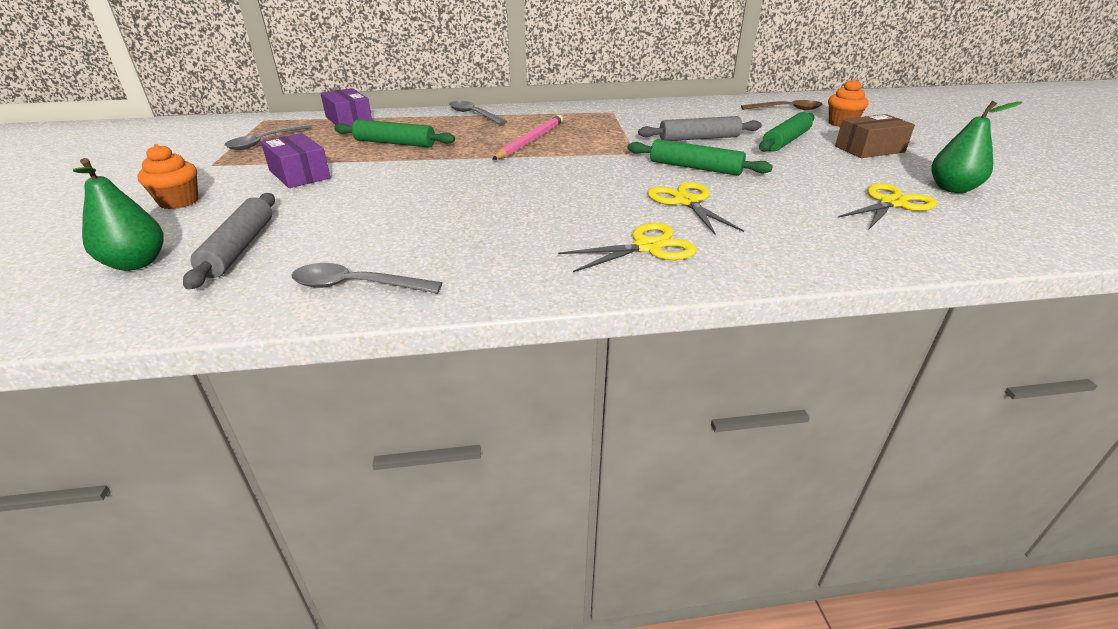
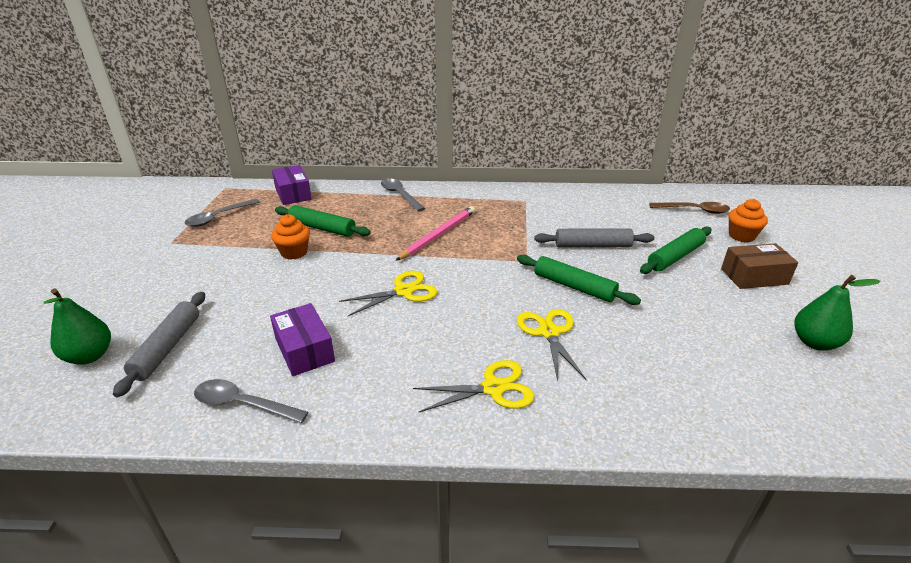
camera: 10 degrees right, 0 degrees up
orange cupcake [137,144,199,209] -> orange cupcake moved to [271,214,310,260]
purple box [261,133,331,188] -> purple box moved to [270,303,335,376]
yellow scissors [838,183,937,230] -> yellow scissors moved to [339,271,437,316]

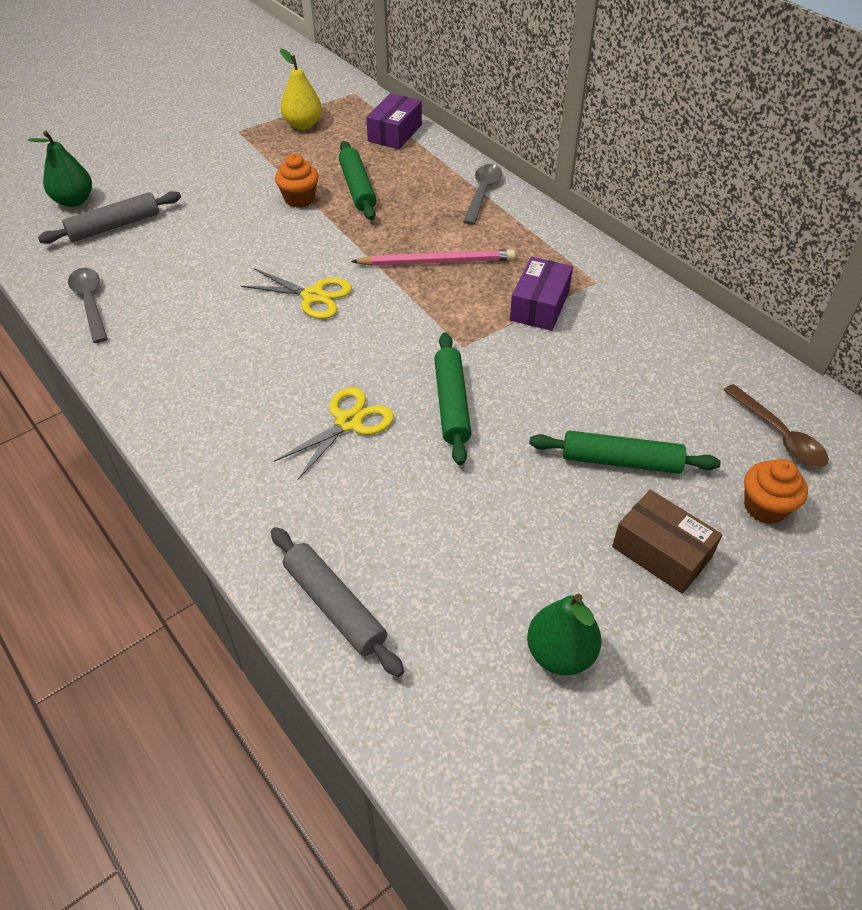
camera: 50 degrees right, 15 degrees up
grey spoon [185,199,260,227] -> yellow pear [280,49,322,130]
purple box [270,303,335,376] -> purple box moved to [510,257,573,331]
yellow scissors [413,360,534,413] -> none
grey rolling pin [534,229,655,247] -> grey rolling pin moved to [271,527,404,677]

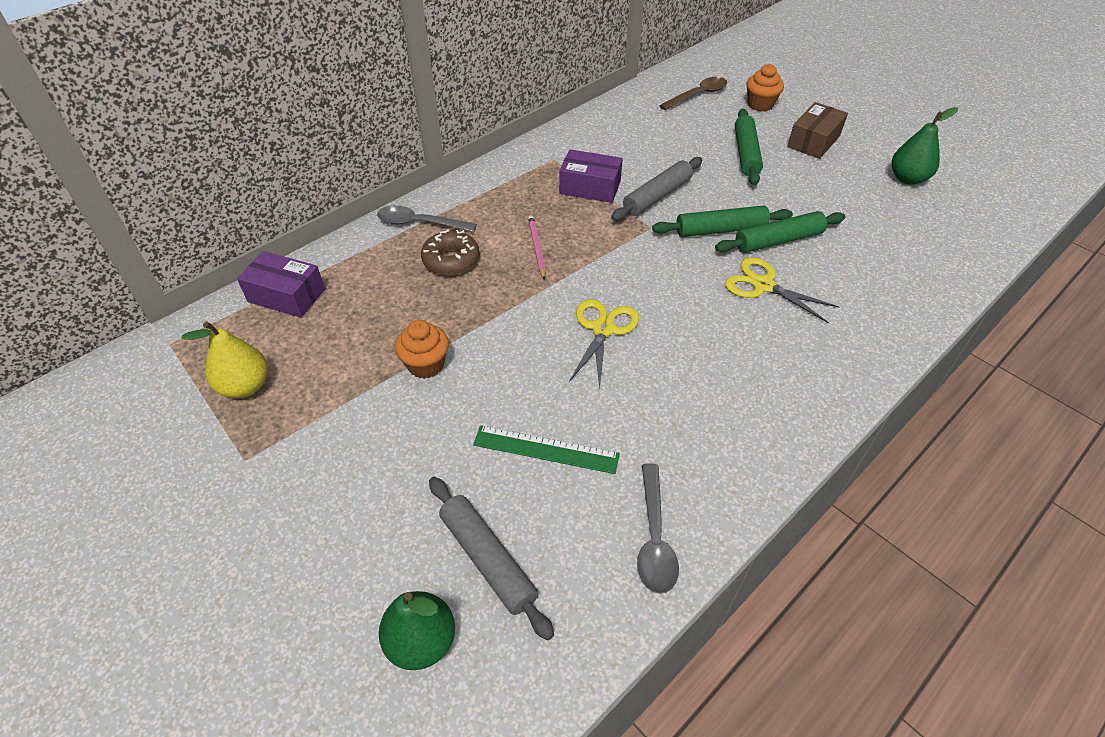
camera: 95 degrees left, 0 degrees up
grey spoon [68,268,108,343] -> grey spoon turned 60 degrees counterclockwise [637,463,679,594]
grey rolling pin [271,527,404,677] -> grey rolling pin moved to [611,157,702,221]
green rolling pin [339,141,376,220] -> green rolling pin moved to [715,211,846,253]
pink pencil [351,249,515,266] -> pink pencil [528,215,546,280], size x0.60
none -> brown donut [421,230,480,275]
none -> green ruler [473,425,620,474]

